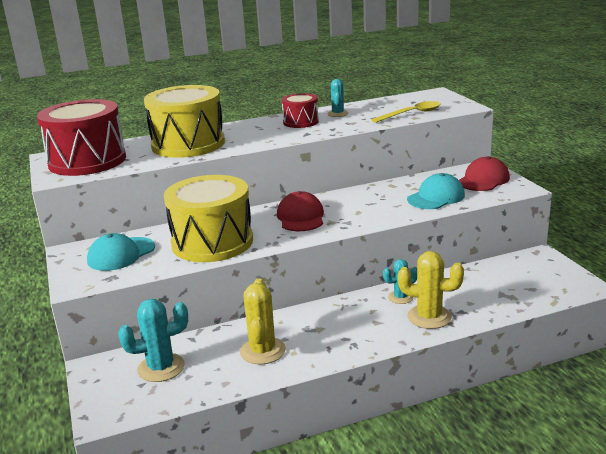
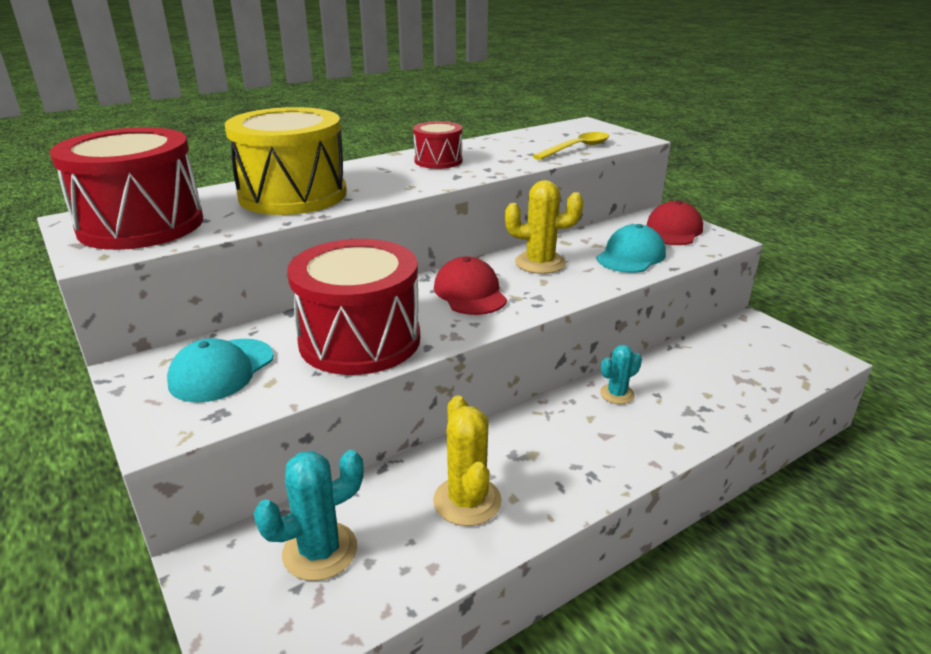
camera: 15 degrees left, 5 degrees up
yellow drum [164,175,253,262] -> red drum [287,239,420,375]
turquoise cactus [327,79,348,117] -> none
yellow cactus [398,251,464,329] -> yellow cactus moved to [505,180,583,274]

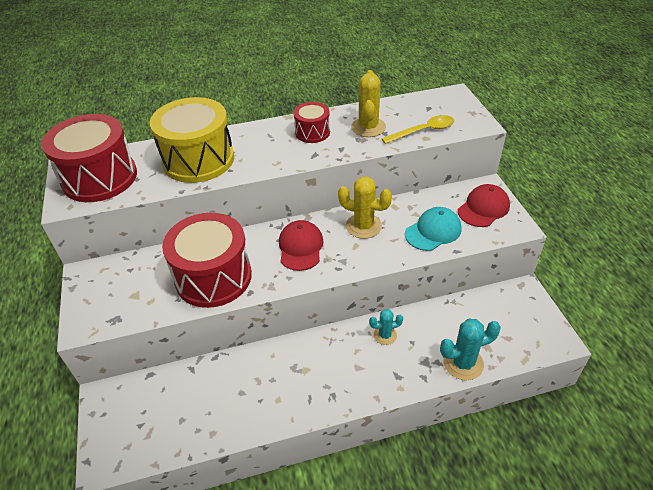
camera: 20 degrees right, 15 degrees up
turquoise cap [167,338,274,402] -> none
turquoise cactus [254,450,364,581] -> turquoise cactus moved to [440,319,501,380]
yellow cactus [433,395,502,526] -> yellow cactus moved to [351,70,386,137]

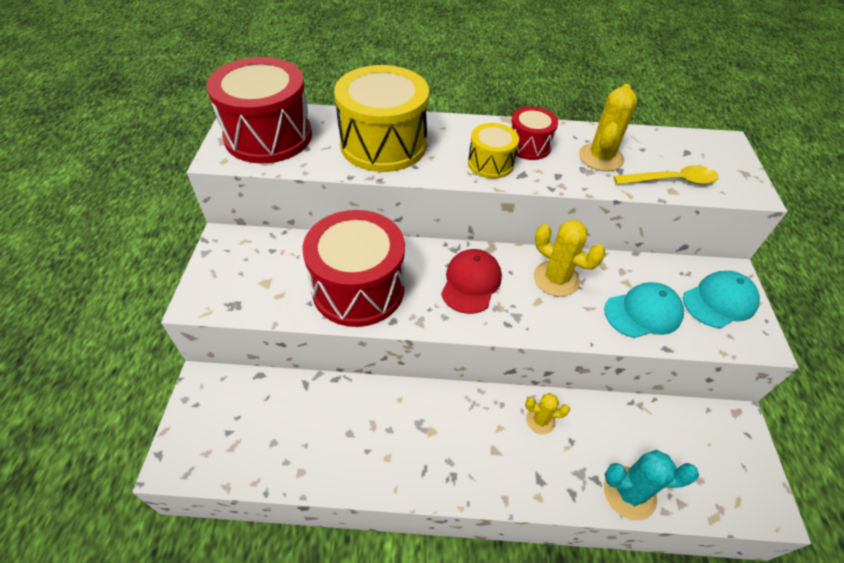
camera: 15 degrees right, 5 degrees up
turquoise cactus [369,309,403,345] -> yellow cactus [525,393,570,434]
red cap [458,184,510,227] -> turquoise cap [683,271,760,328]
none -> yellow drum [468,123,519,179]

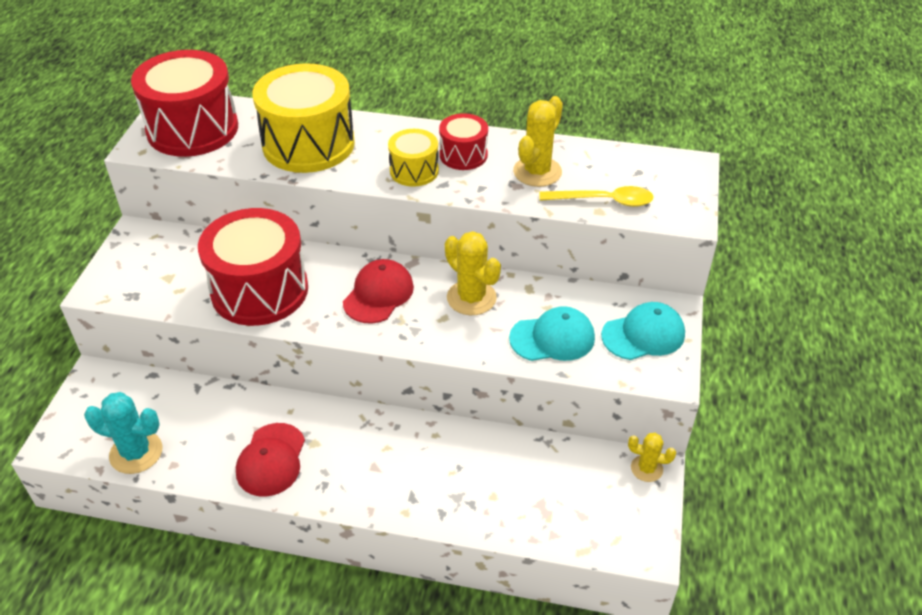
camera: 10 degrees right, 5 degrees down
yellow cactus [525,393,570,434] -> yellow cactus moved to [628,433,676,482]
turquoise cactus [604,450,699,521] -> turquoise cactus moved to [84,392,162,474]
none -> red cap [236,423,305,497]

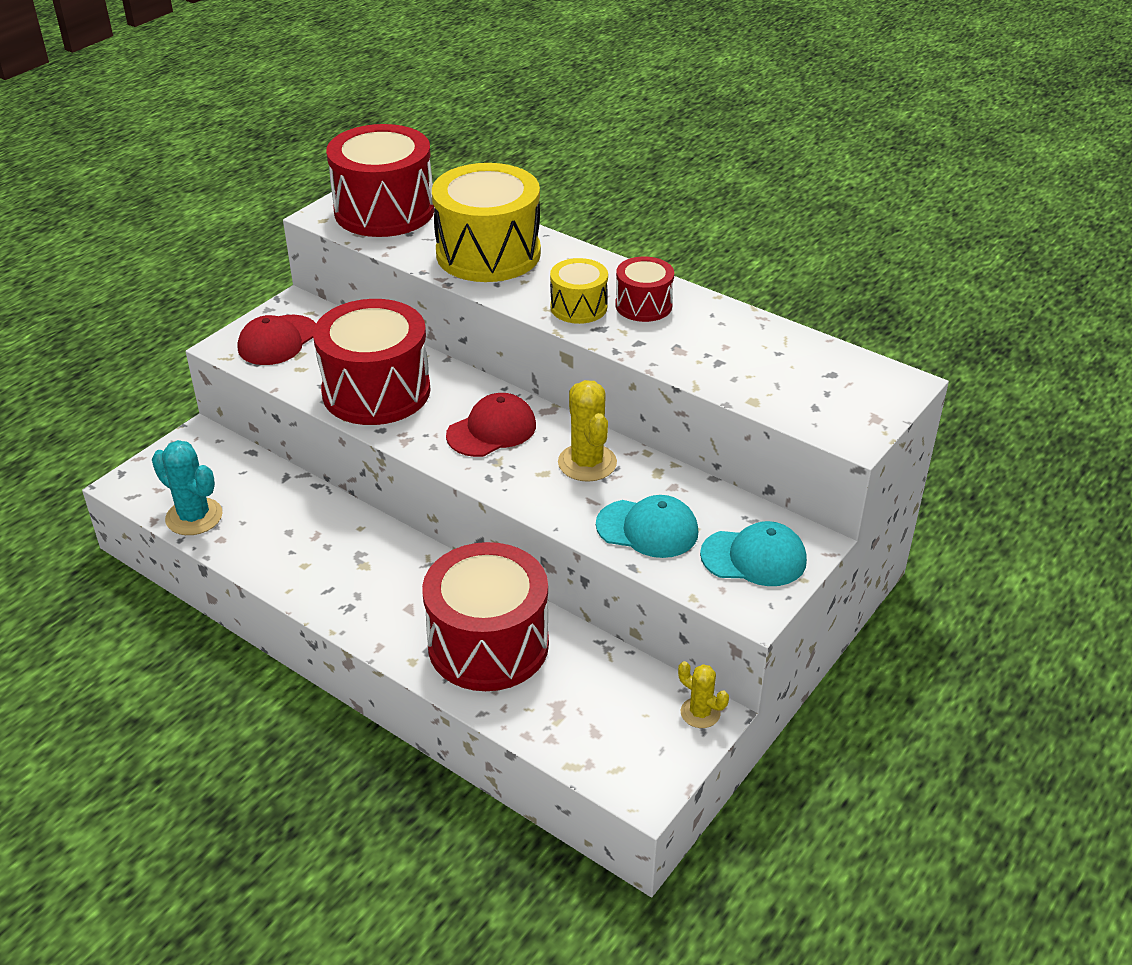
camera: 25 degrees right, 5 degrees down
red cap [236,423,305,497] -> red cap moved to [238,315,316,365]
yellow cactus [513,96,563,187] -> none
yellow spoon [539,186,654,207] -> none
none -> red drum [422,542,549,691]

